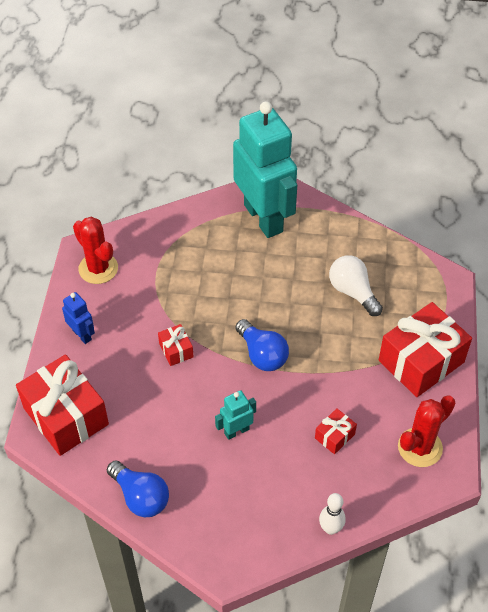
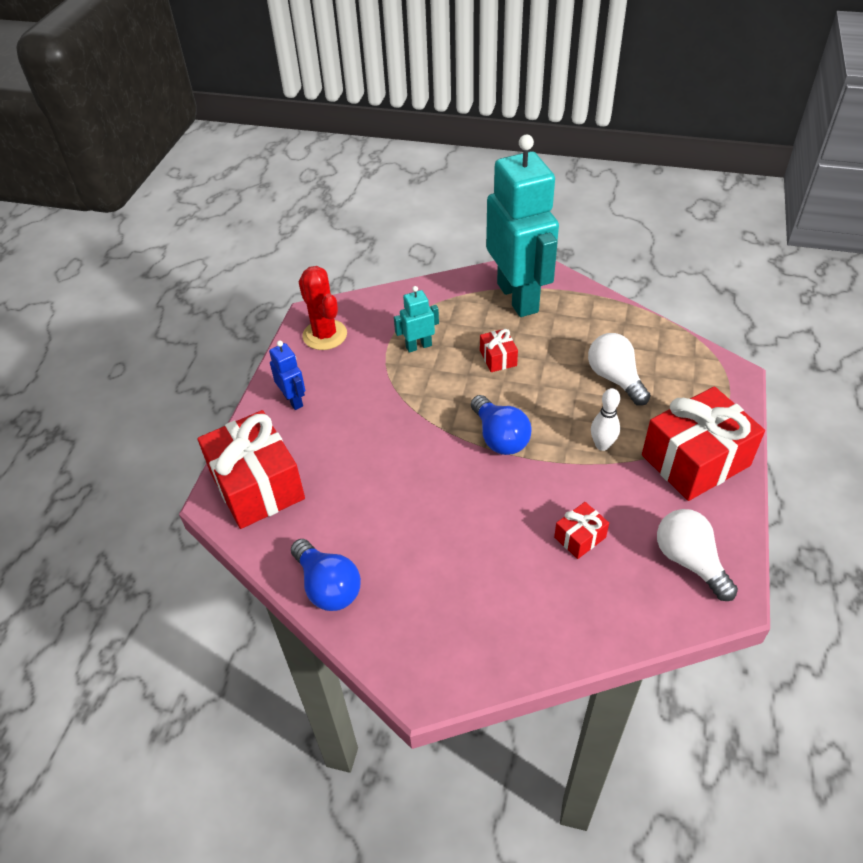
camera: 10 degrees right, 5 degrees down
red gift [158,324,193,366] -> red gift moved to [480,329,518,372]
turquoise robot [215,390,256,440] -> turquoise robot moved to [394,286,439,353]
white bowling pin [319,493,346,535] -> white bowling pin moved to [591,388,620,451]
red cactus [398,395,455,467] -> white light bulb [657,509,738,601]

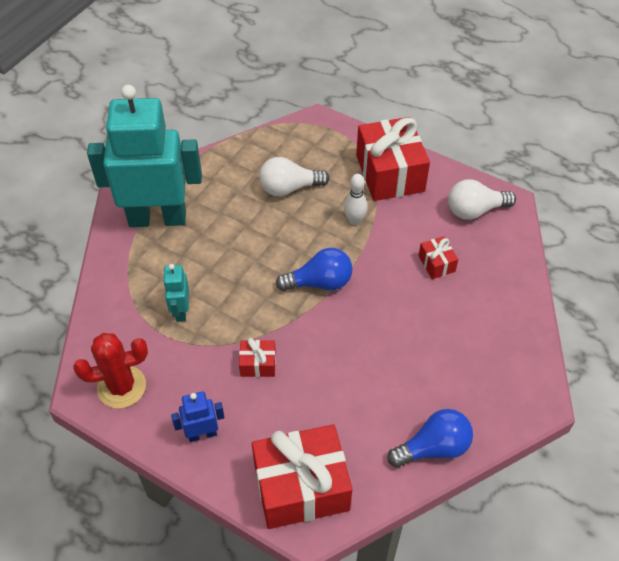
camera: 75 degrees left, 5 degrees up
red gift [480,329,518,372] -> red gift moved to [239,338,276,377]

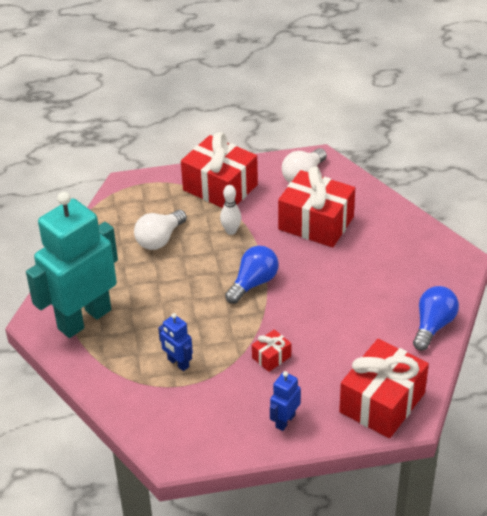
camera: 40 degrees left, 10 degrees down
red cactus [73,333,148,408] -> none
turquoise robot [163,264,189,322] -> blue robot [158,313,193,371]
red gift [418,236,458,279] -> red gift [278,166,355,247], size x2.21

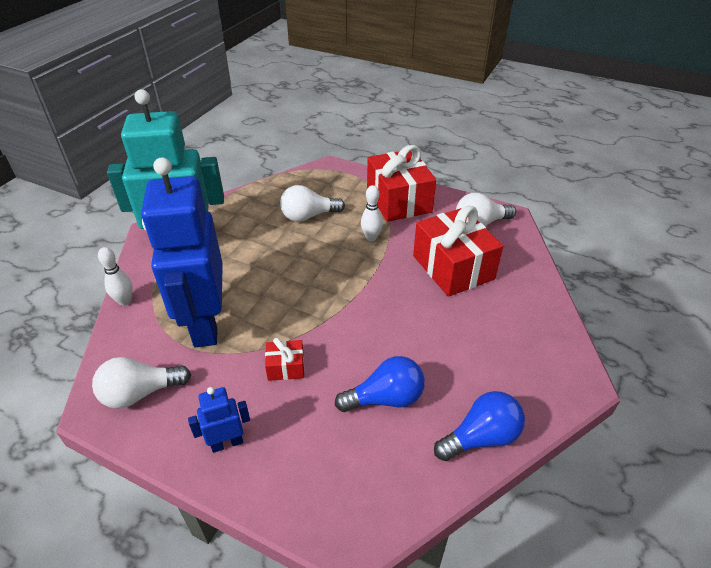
camera: 35 degrees right, 0 degrees up
blue robot [158,313,193,371] -> blue robot [141,157,223,347], size x2.42
blue light bulb [225,245,279,304] -> blue light bulb moved to [335,356,425,412]
red gift [339,339,429,438] -> none
none -> white light bulb [92,357,191,409]
none -> white bowling pin [98,247,133,306]

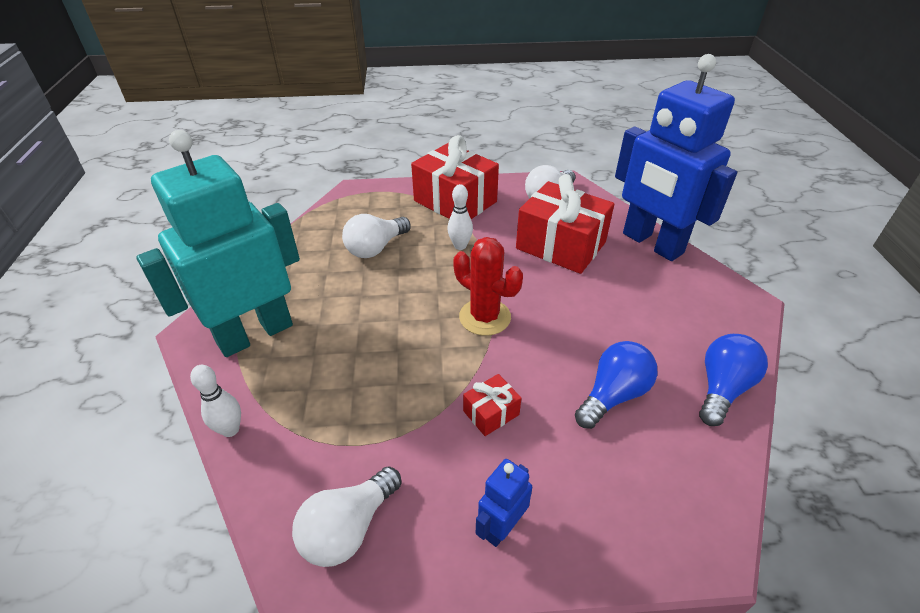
camera: 30 degrees left, 0 degrees up
blue robot [141,157,223,347] -> blue robot moved to [615,54,737,261]
none -> red cactus [453,237,523,336]

